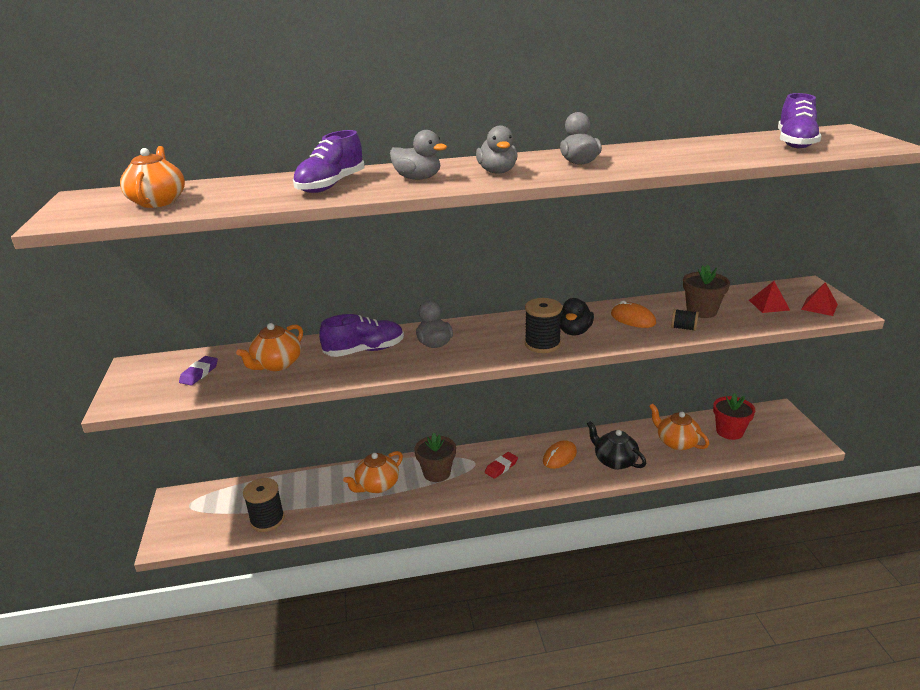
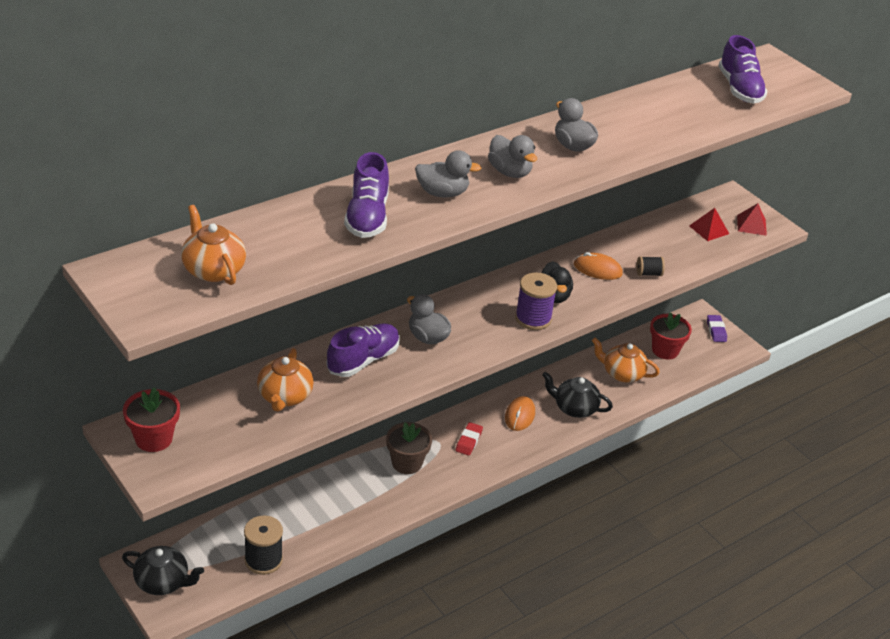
camera: 30 degrees left, 10 degrees up
purple eraser [179,356,218,385] -> purple eraser moved to [707,315,727,342]
orange teapot [343,451,403,493] -> none
black spool [525,298,562,353] -> purple spool [515,272,557,330]
brown flower pot [683,265,730,318] -> none
none -> black teapot [122,546,204,595]
none -> red flower pot [123,387,180,452]

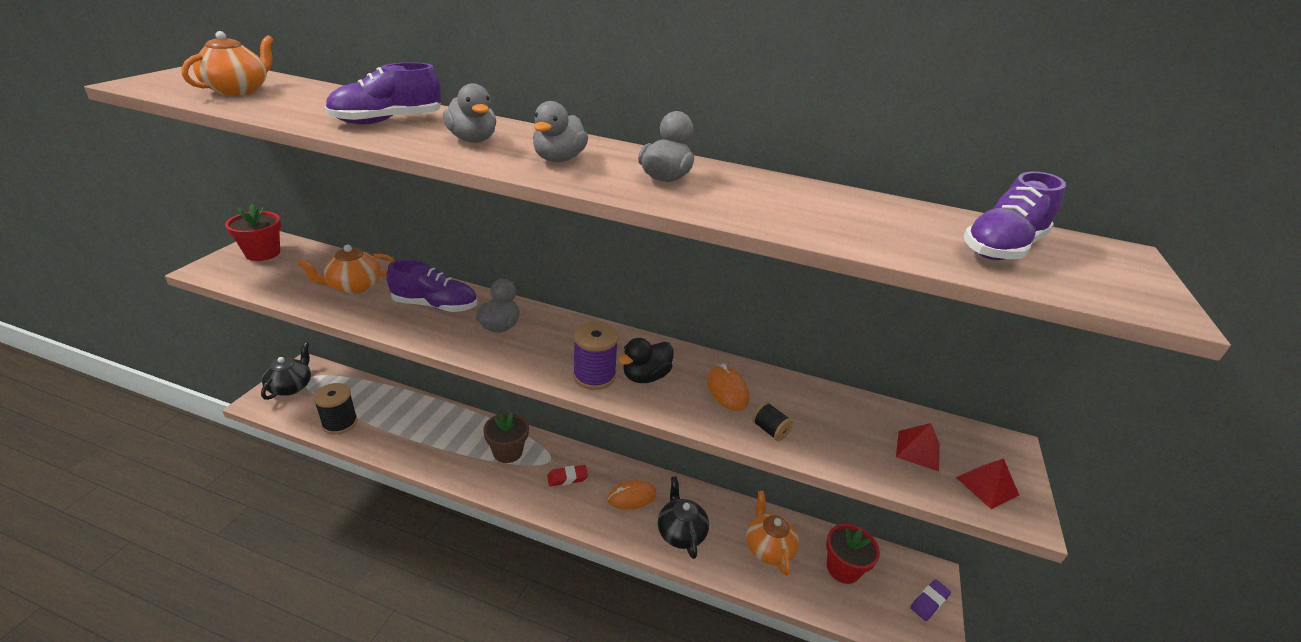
camera: 55 degrees right, 5 degrees down
black teapot [122,546,204,595] -> black teapot turned 150 degrees counterclockwise [261,343,311,400]

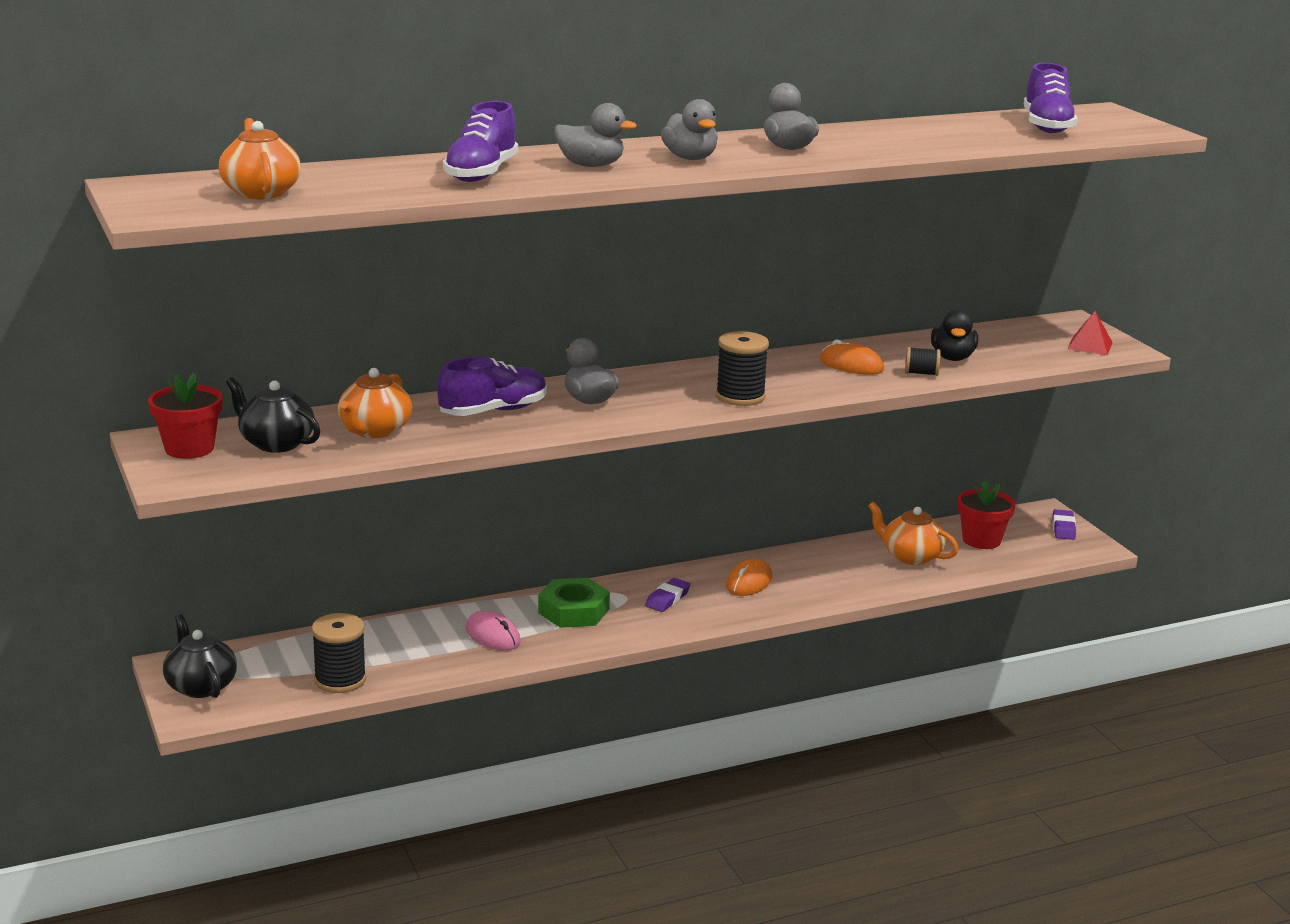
camera: 40 degrees left, 10 degrees down
brown flower pot [483,412,529,463] -> green nut [538,578,610,628]
red eraser [547,465,588,486] -> purple eraser [645,578,690,612]
purple spool [573,322,619,390] -> black spool [716,331,769,406]
black duck [618,338,673,383] -> black duck moved to [931,309,978,361]
black teapot [658,476,709,559] -> black teapot moved to [226,377,320,453]
red pyramid [896,423,940,471] -> none
none -> pink mouse [466,610,521,650]

